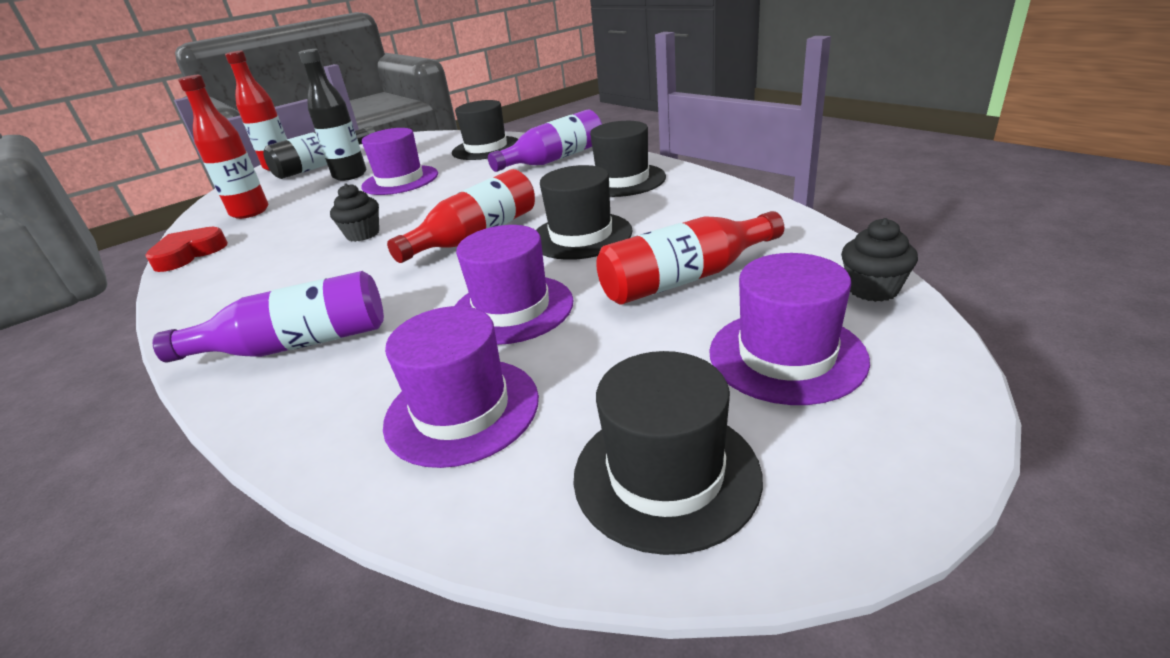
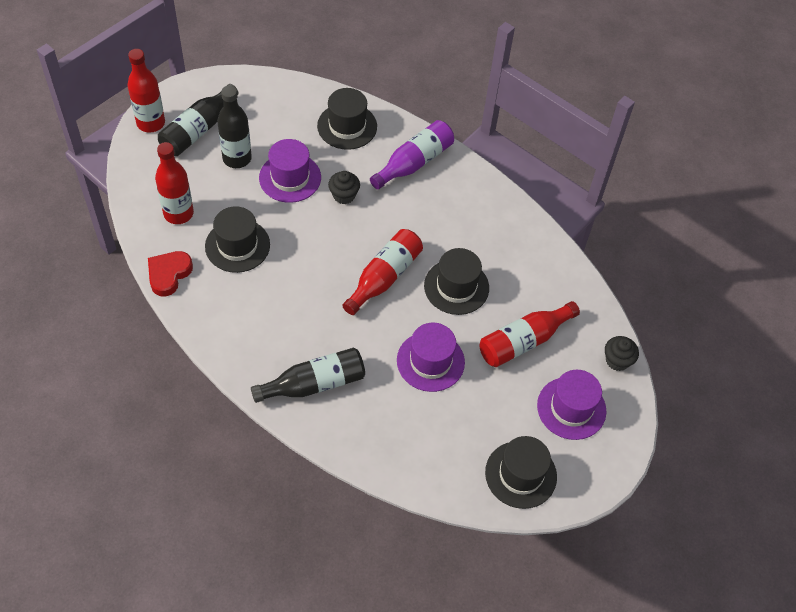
camera: 15 degrees left, 25 degrees up
purple bottle [152,271,384,363] -> black bottle [251,348,365,403]
black cupcake [330,183,379,242] -> black cupcake moved to [328,171,360,204]
purple hat [383,306,539,468] -> none
black hat [590,121,666,197] -> black hat moved to [205,206,270,273]

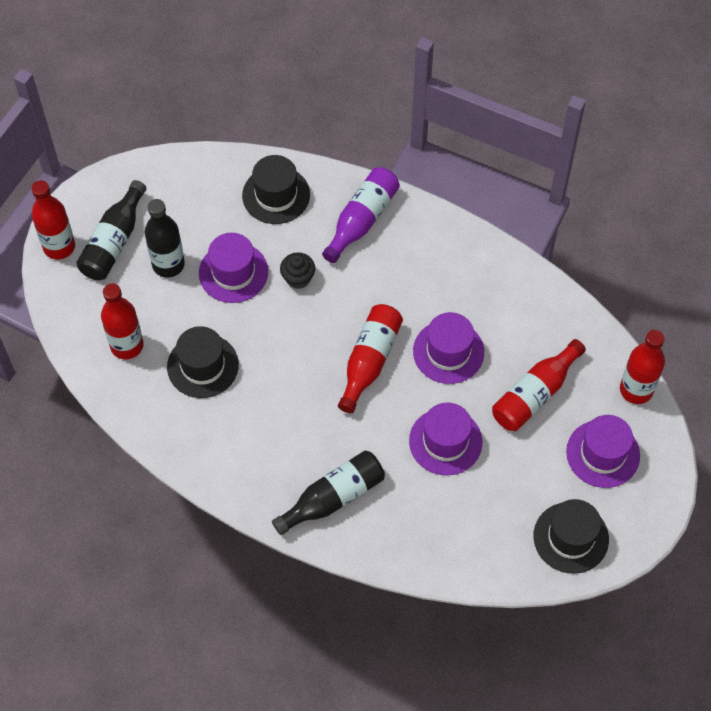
camera: 10 degrees left, 5 degrees up
red heart [148,251,193,296] -> none
black hat [424,248,489,315] -> purple hat [413,312,484,384]
black cupcake [605,336,639,371] -> red bottle [620,330,665,404]

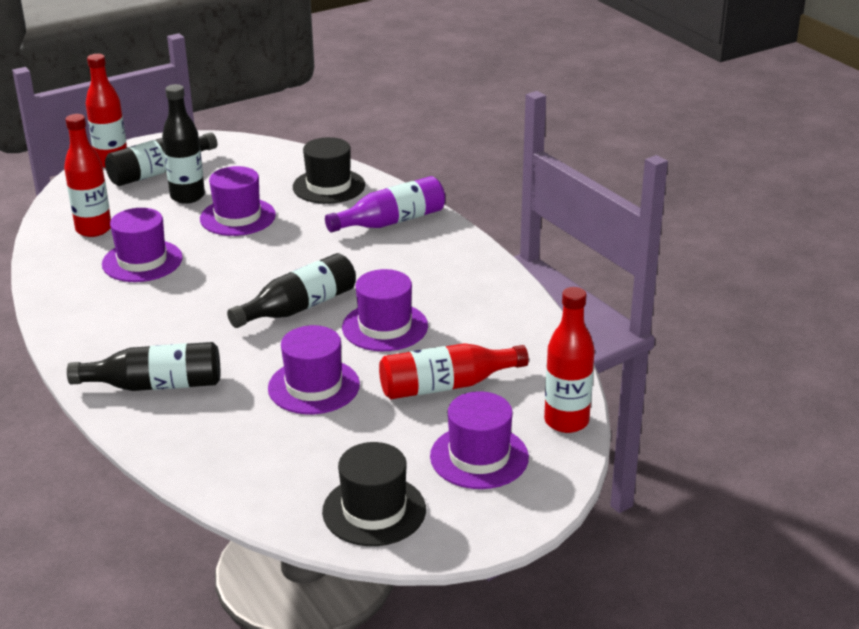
camera: 30 degrees right, 30 degrees down
black hat [167,326,239,398] -> purple hat [102,208,183,282]
black cupcake [280,253,315,289] -> none
red bottle [338,304,403,413] -> black bottle [227,253,356,328]

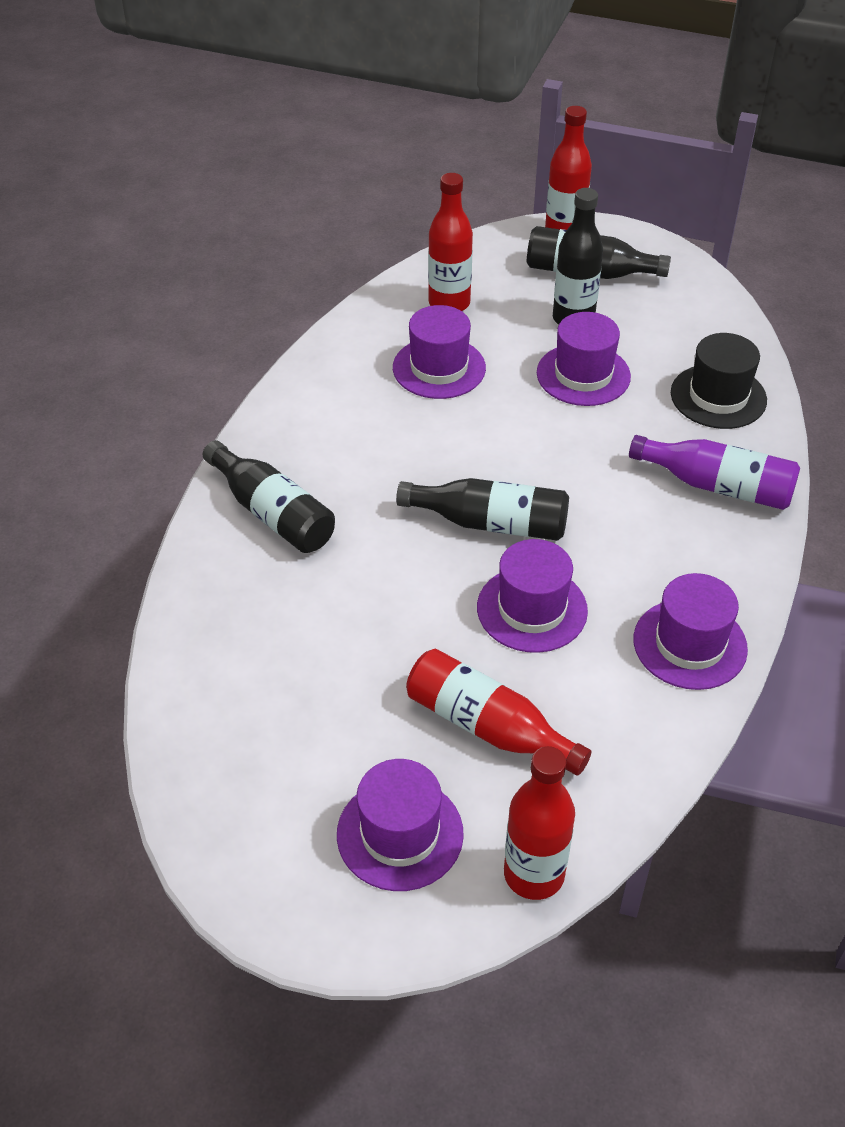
camera: 50 degrees right, 15 degrees up
purple hat [268,325,360,414] -> purple hat moved to [633,573,748,690]
black hat [322,442,426,546] -> none

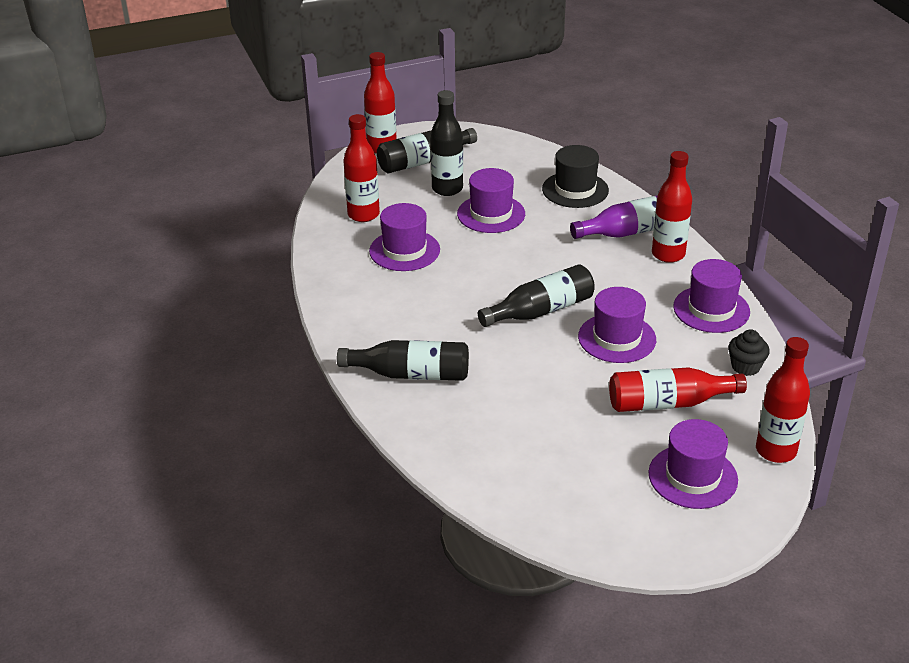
camera: 40 degrees left, 10 degrees down
none -> red bottle [652,151,692,263]
none -> black cupcake [728,329,770,376]

